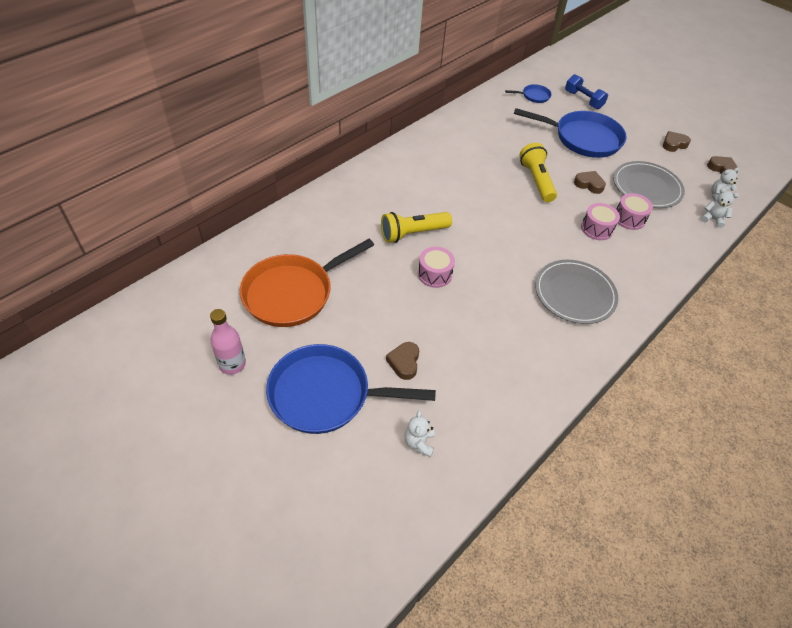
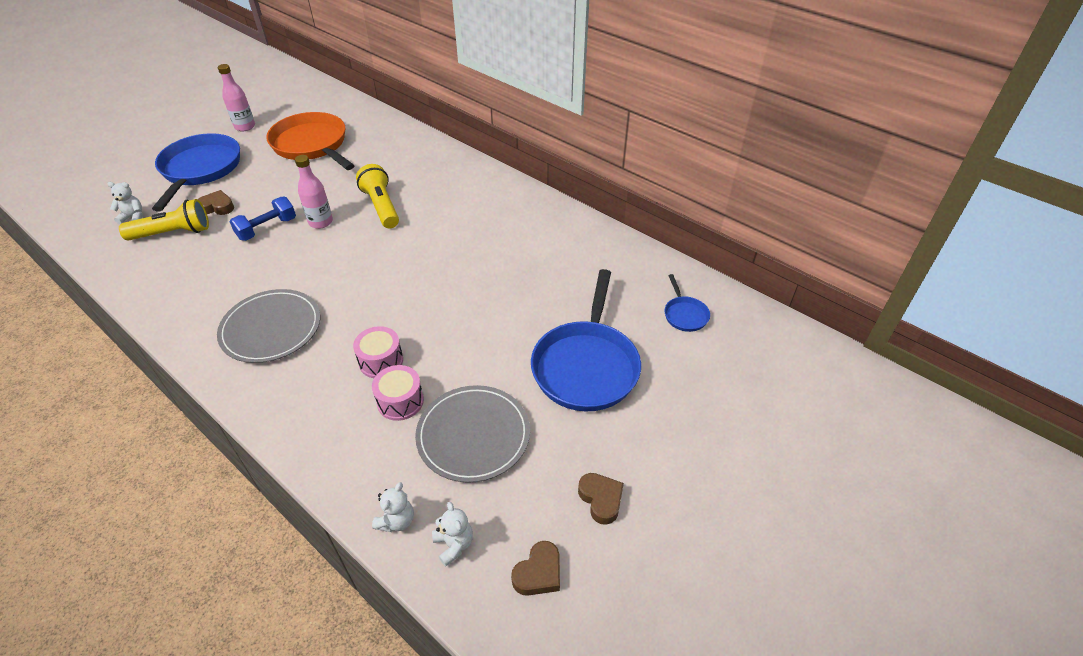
camera: 90 degrees right, 5 degrees down
pink drum [418,247,455,288] -> pink bottle [295,155,333,229]
yellow flashlight [519,143,557,202] -> yellow flashlight moved to [119,199,209,241]
blue dumbbell [565,74,608,109] -> blue dumbbell moved to [229,197,296,241]
brown heart [574,171,606,194] -> none

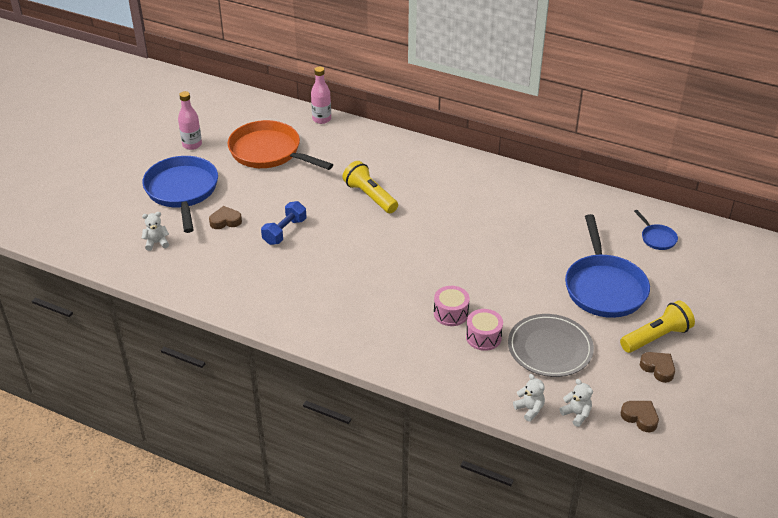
camera: 15 degrees left, 5 degrees down
yellow flashlight [119,199,209,241] -> yellow flashlight moved to [620,300,695,353]
grey plate [217,289,320,363] -> none
pink bottle [295,155,333,229] -> pink bottle moved to [311,67,331,124]
white teddy bear [372,482,414,532] -> white teddy bear turned 45 degrees counterclockwise [513,374,545,422]
brown heart [511,541,560,596] -> brown heart turned 75 degrees counterclockwise [621,401,659,432]

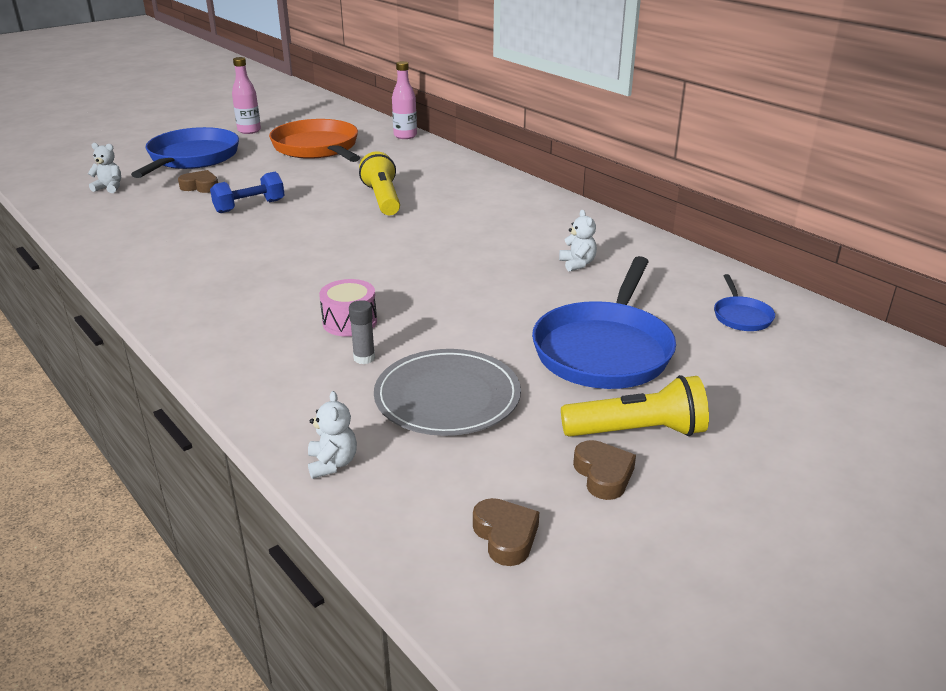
camera: 25 degrees right, 10 degrees down
pink drum [466,309,503,351] -> grey glue stick [349,300,375,364]
white teddy bear [560,379,593,427] -> white teddy bear moved to [559,210,597,272]

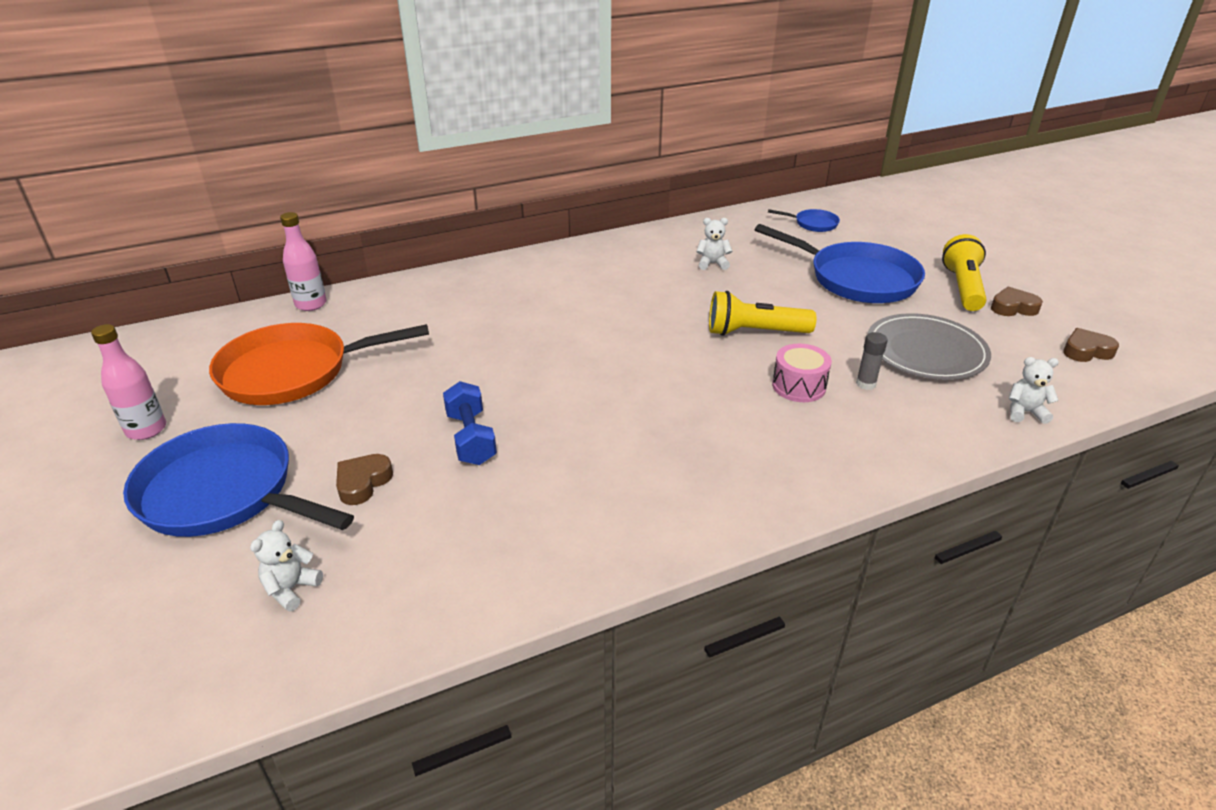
camera: 75 degrees left, 5 degrees up
yellow flashlight [359,152,400,215] -> yellow flashlight moved to [709,291,817,336]

